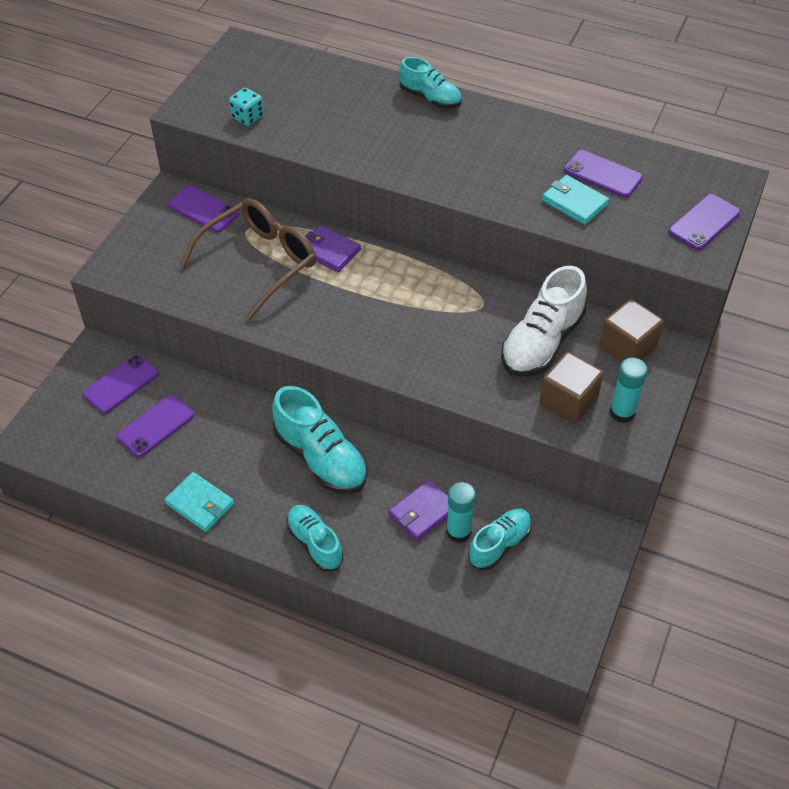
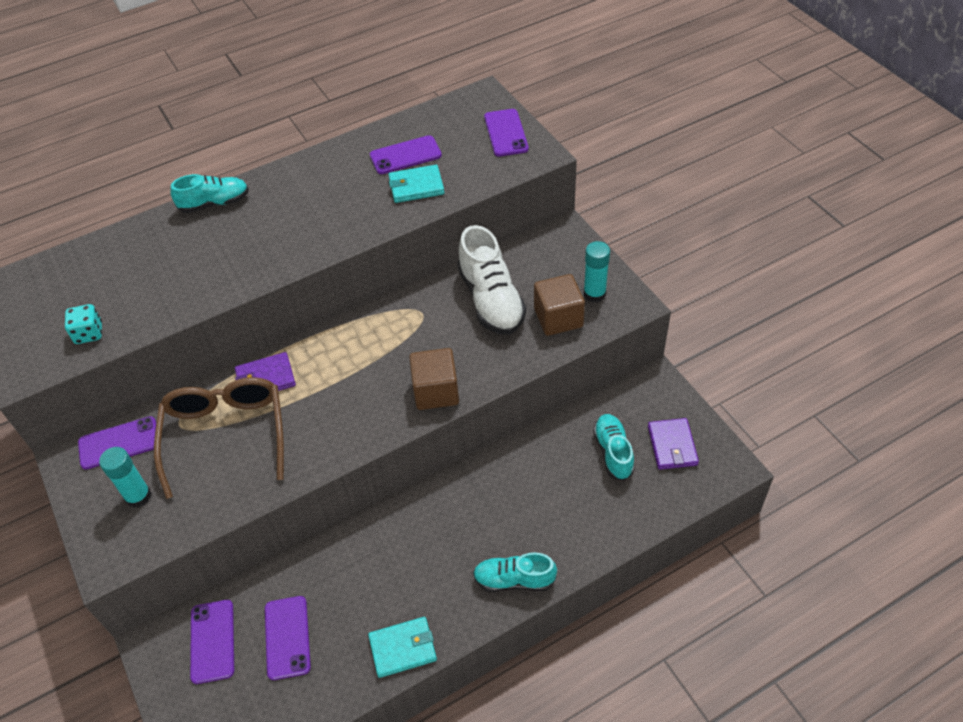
camera: 50 degrees left, 0 degrees up
turquoise shoe [272,386,368,494] -> none
purple wallet [388,479,448,541] -> purple wallet moved to [648,418,699,470]
turquoise glue stick [446,482,476,543] -> turquoise glue stick moved to [99,447,152,508]
brown cube [599,299,664,363] -> brown cube moved to [409,348,459,410]

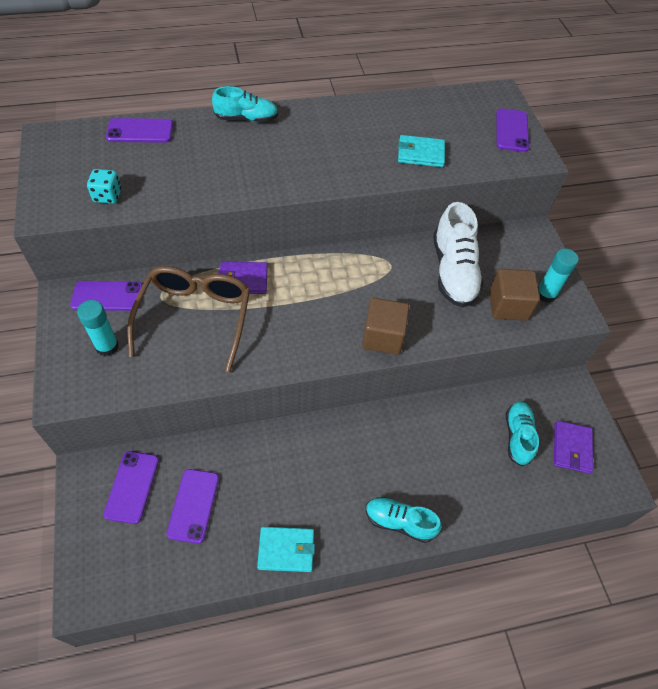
camera: 10 degrees right, 5 degrees up
purple phone [370,135,442,174] -> purple phone moved to [106,118,173,143]

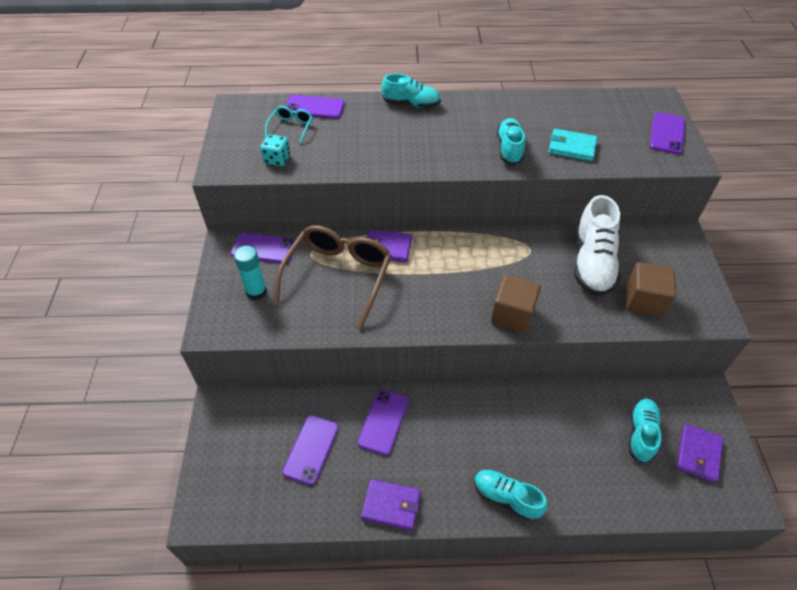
camera: 15 degrees right, 5 degrees down
purple phone [104,451,159,524] -> purple phone moved to [357,389,409,455]
turquoise wallet [257,527,315,572] -> purple wallet [361,479,421,530]
turquoise glue stick [538,249,579,303] -> none
none -> turquoise glasses [265,106,313,144]
none -> turquoise shoe [497,118,525,165]

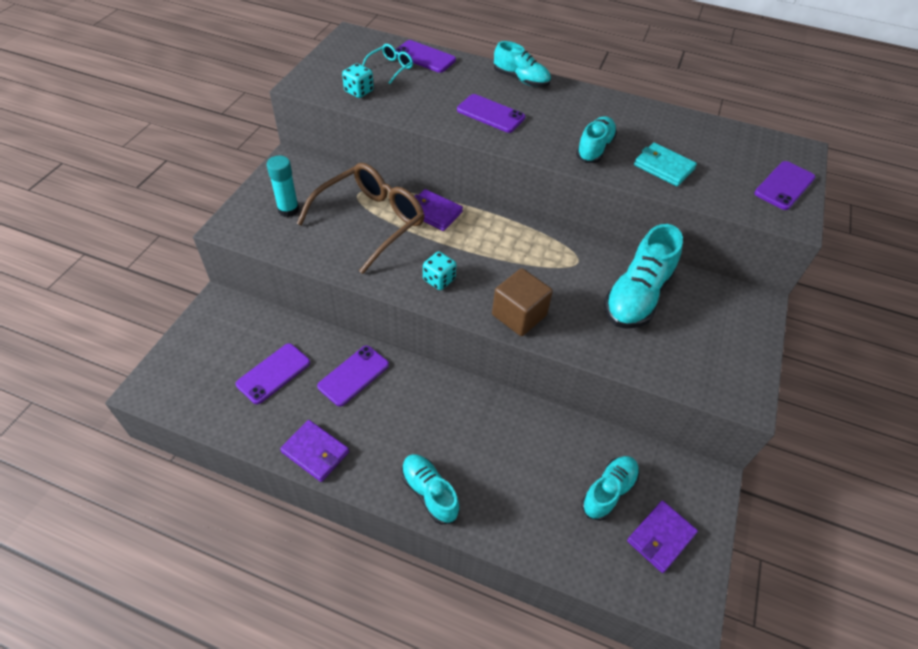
camera: 20 degrees right, 0 degrees up
purple phone [231,233,296,264] -> purple phone moved to [457,94,525,133]
white shoe [575,195,620,296] -> turquoise shoe [604,224,683,329]
brown cube [626,262,676,317] -> none
none -> turquoise dice [423,251,456,290]

